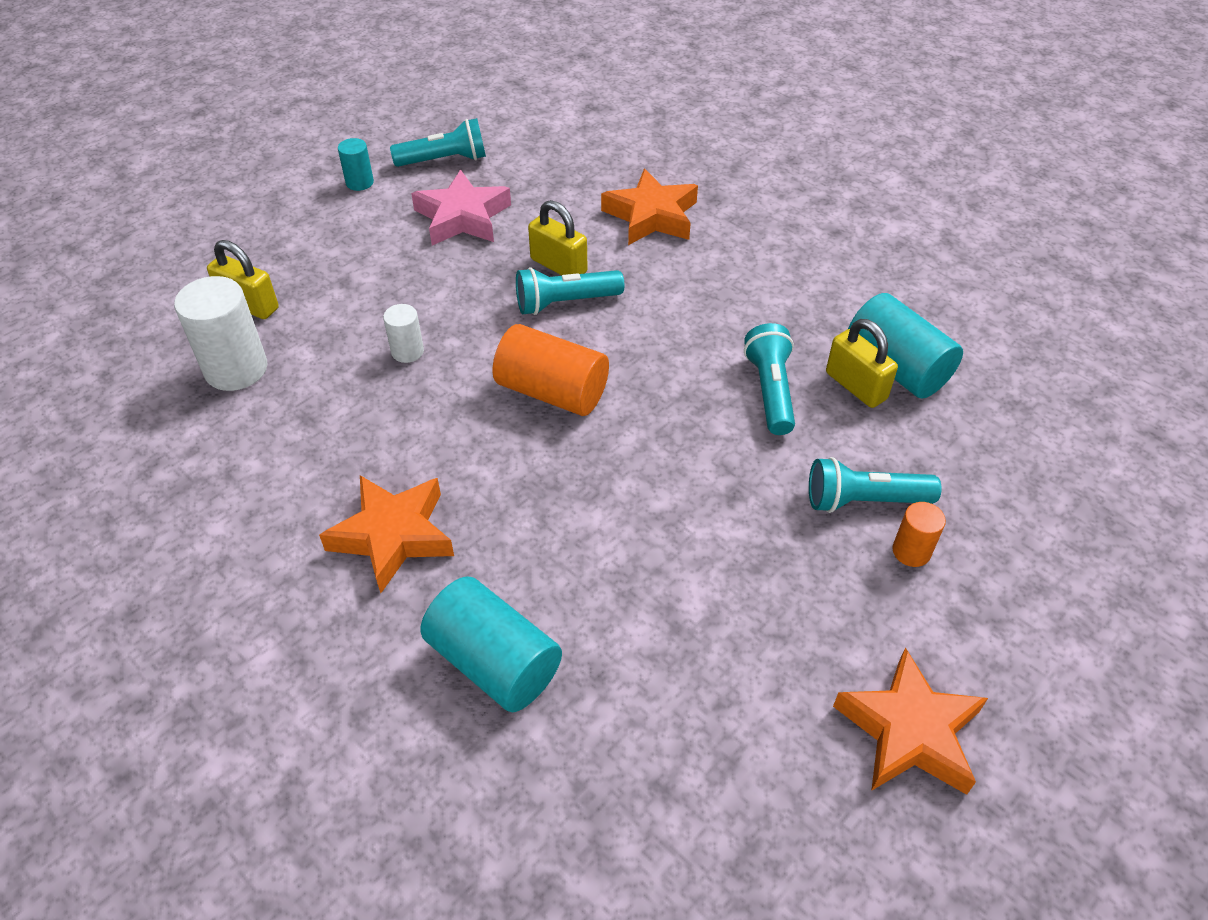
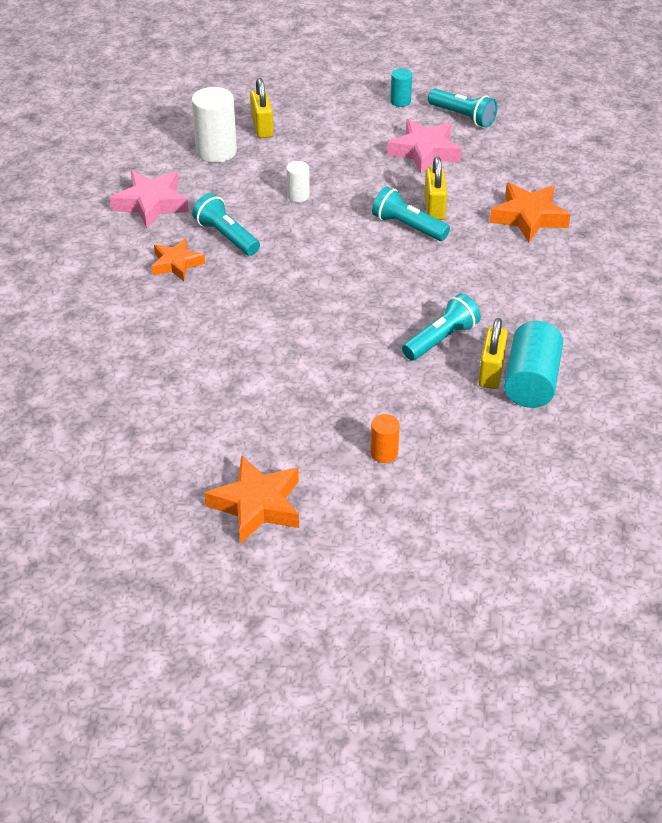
camera: 50 degrees right, 5 degrees down
orange star [319,475,454,593] -> orange star [151,238,205,281], size x0.67
turquoise cylinder [420,576,562,712] -> none
orange cylinder [492,324,609,416] -> none
turquoise flashlight [809,457,942,513] -> turquoise flashlight moved to [192,193,260,256]
none -> pink star [110,171,189,228]

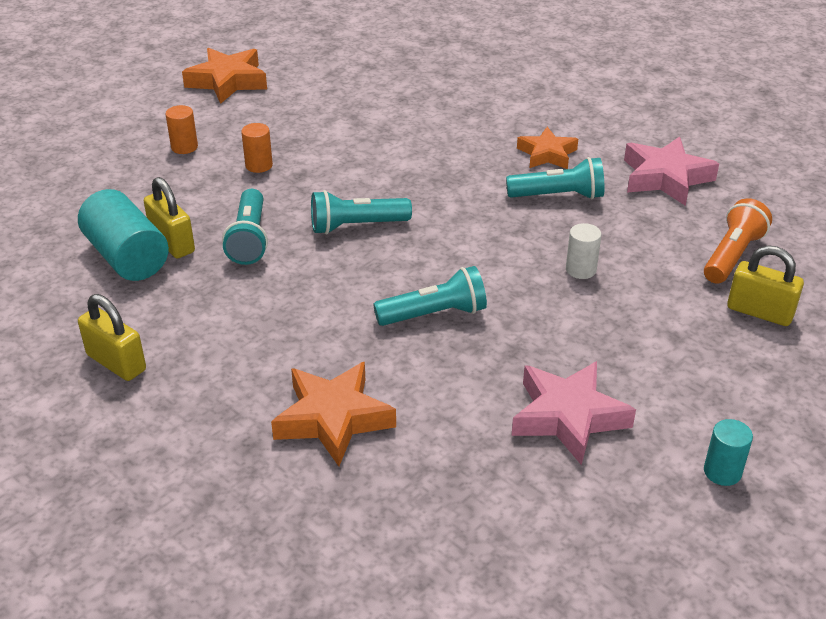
camera: 130 degrees right, 5 degrees down
white cylinder [192,87,237,163] -> orange flashlight [704,198,772,284]
yellow padlock [424,157,447,220] -> yellow padlock moved to [78,294,146,381]
turquoise flashlight [428,89,497,128] -> turquoise flashlight moved to [311,190,412,234]
none -> orange cylinder [241,123,273,173]

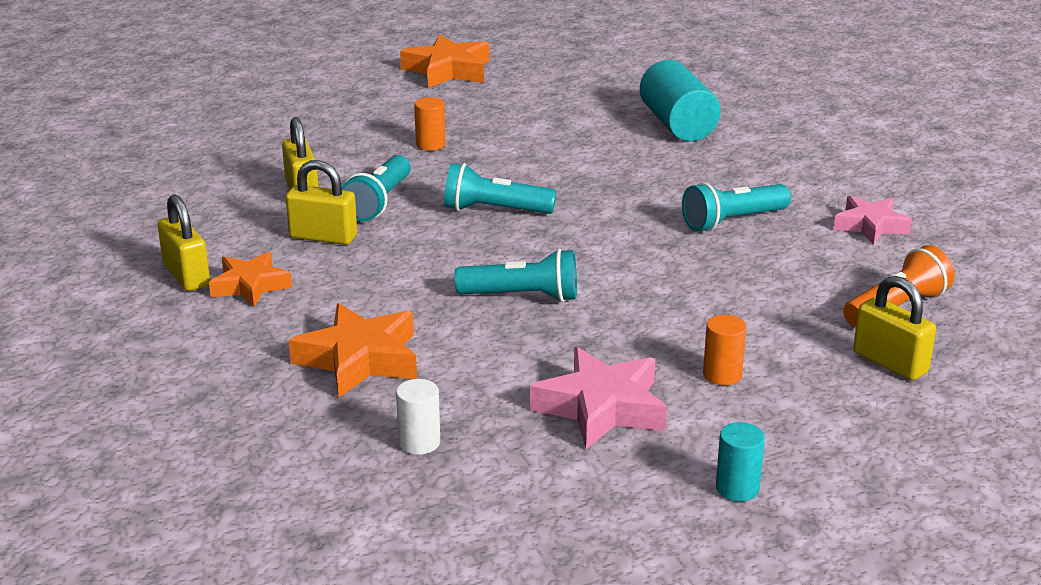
camera: 20 degrees right, 10 degrees down
turquoise cylinder [78,189,169,281] -> turquoise cylinder moved to [640,60,721,141]
orange cylinder [166,105,198,154] -> orange cylinder moved to [703,315,747,385]
turquoise flashlight [506,157,604,199] -> turquoise flashlight turned 135 degrees clockwise [682,182,791,232]
orange star [517,127,578,169] -> orange star moved to [209,252,292,307]
white cylinder [566,223,602,279] -> white cylinder moved to [396,379,440,455]
pink star [624,136,719,206] -> pink star [834,196,912,245], size x0.67
none -> yellow padlock [286,160,357,245]

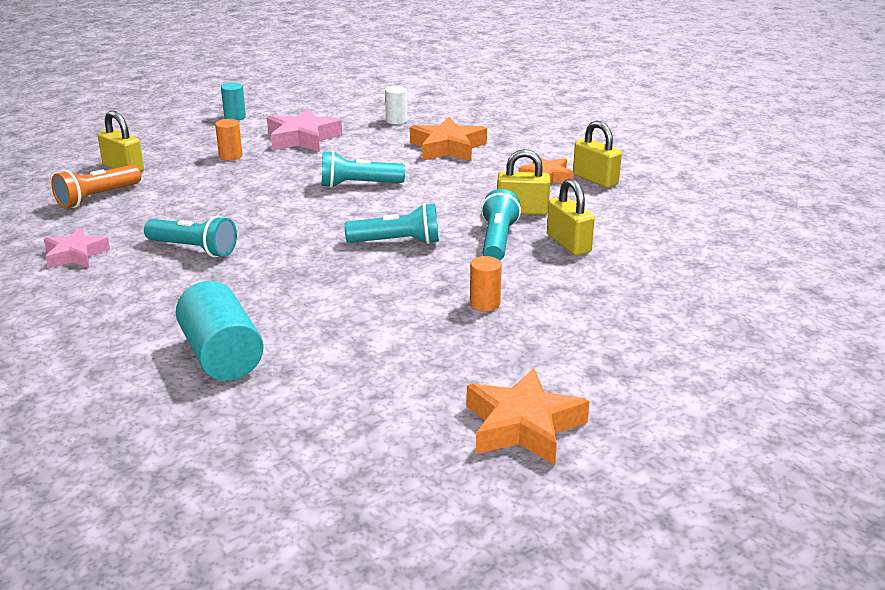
camera: 170 degrees right, 0 degrees up
turquoise flashlight [682,182,791,232] -> turquoise flashlight turned 60 degrees clockwise [144,215,237,257]

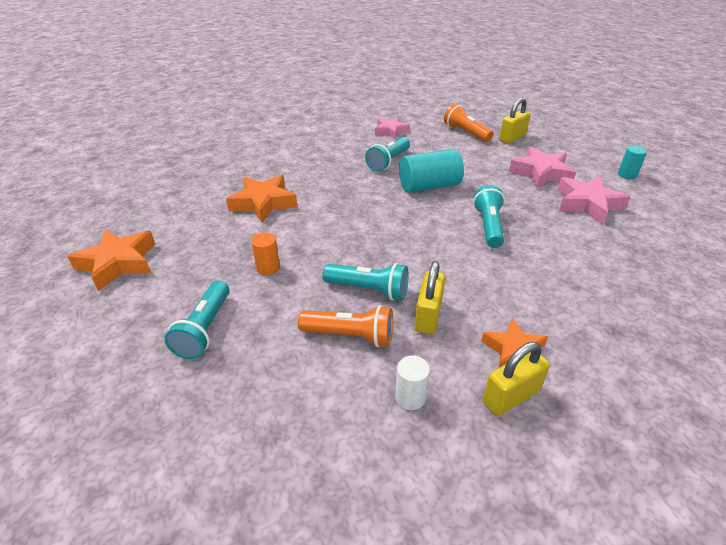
camera: 100 degrees right, 10 degrees up
turquoise cylinder [176,281,264,381] -> turquoise cylinder moved to [399,149,464,193]
orange cylinder [215,119,243,161] -> pink star [509,147,576,188]
turquoise flashlight [344,203,439,244] -> turquoise flashlight moved to [164,280,230,359]
white cylinder [385,86,407,124] -> white cylinder moved to [395,356,430,410]
orange star [410,117,487,161] -> orange star moved to [226,175,297,223]
yellow padlock [547,178,595,256] -> orange flashlight [298,305,393,347]

